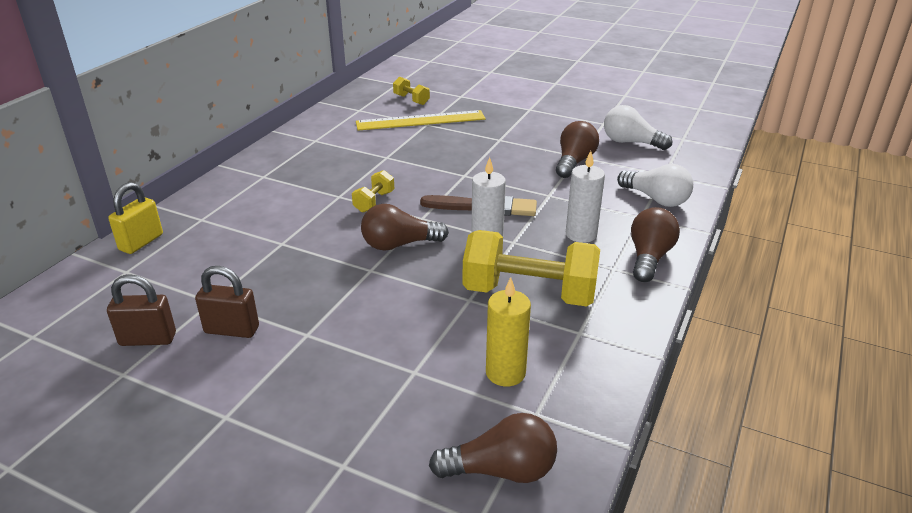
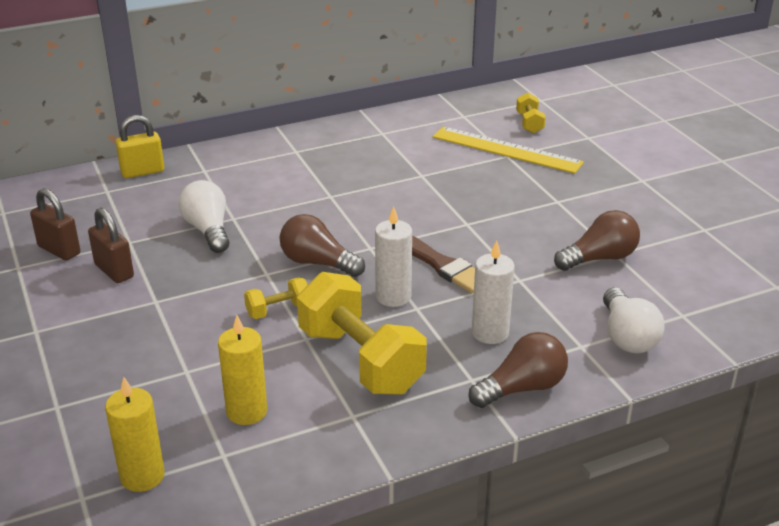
camera: 40 degrees right, 0 degrees up
yellow dumbbell [352,170,394,213] -> yellow dumbbell moved to [244,277,307,319]
brown light bulb [429,413,557,483] -> yellow candle [105,377,165,492]
white light bulb [604,105,672,150] -> white light bulb moved to [178,180,229,253]

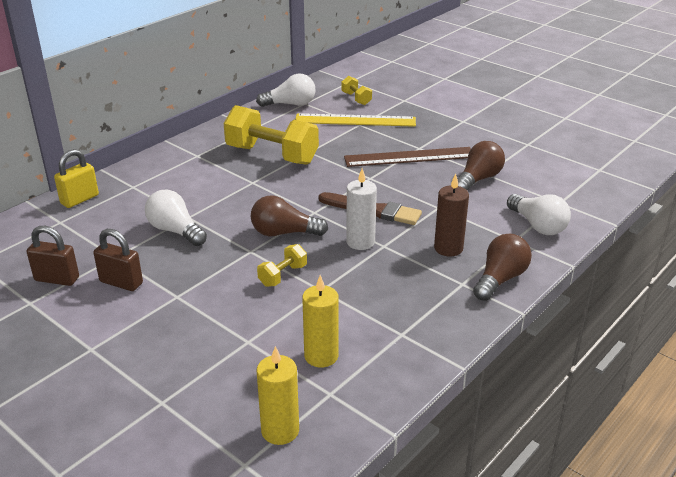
camera: 25 degrees left, 0 degrees up
yellow dumbbell [297,272,427,395] -> yellow dumbbell moved to [224,105,319,165]
white candle [472,240,515,344] -> brown candle [434,174,469,256]
none -> white light bulb [256,74,316,107]
none -> brown ruler [344,147,471,167]

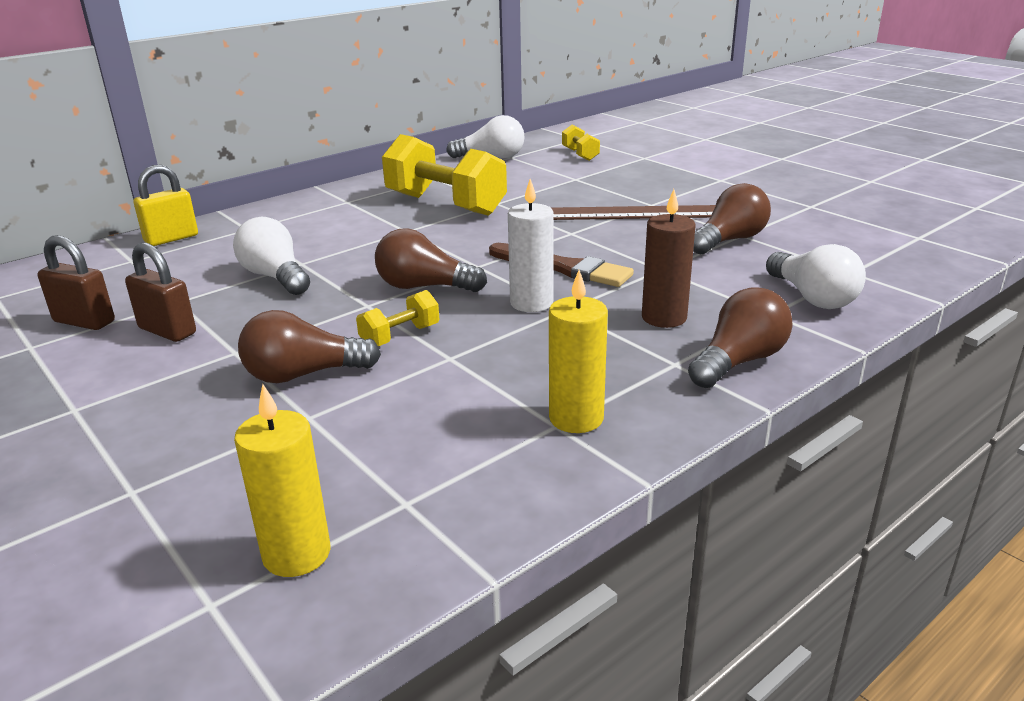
camera: 10 degrees right, 5 degrees down
yellow ruler [295,113,416,127] -> none
yellow candle [302,275,339,367] -> yellow candle moved to [549,270,608,433]
none -> brown light bulb [238,310,381,383]

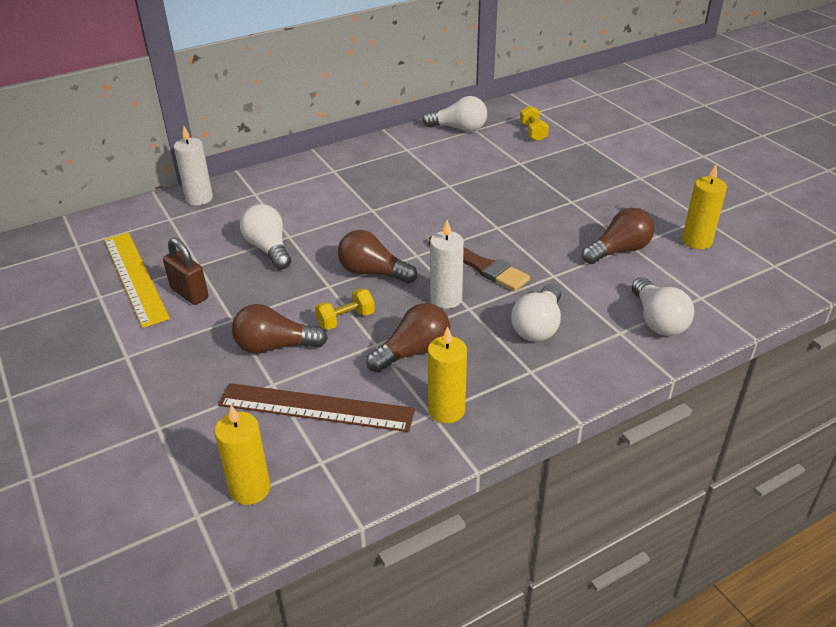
camera: 10 degrees right, 10 degrees up
brown padlock [38,235,115,330] -> yellow ruler [104,233,170,328]
yellow padlock [134,165,198,246] -> white candle [174,126,213,205]
yellow dumbbell [382,134,507,216] -> none
brown ruler [552,205,716,220] -> brown ruler moved to [218,383,415,432]
brown candle [642,189,695,328] -> white light bulb [511,284,561,342]
brown light bulb [688,287,793,388] -> brown light bulb moved to [366,303,450,373]
none -> yellow candle [682,165,727,249]

